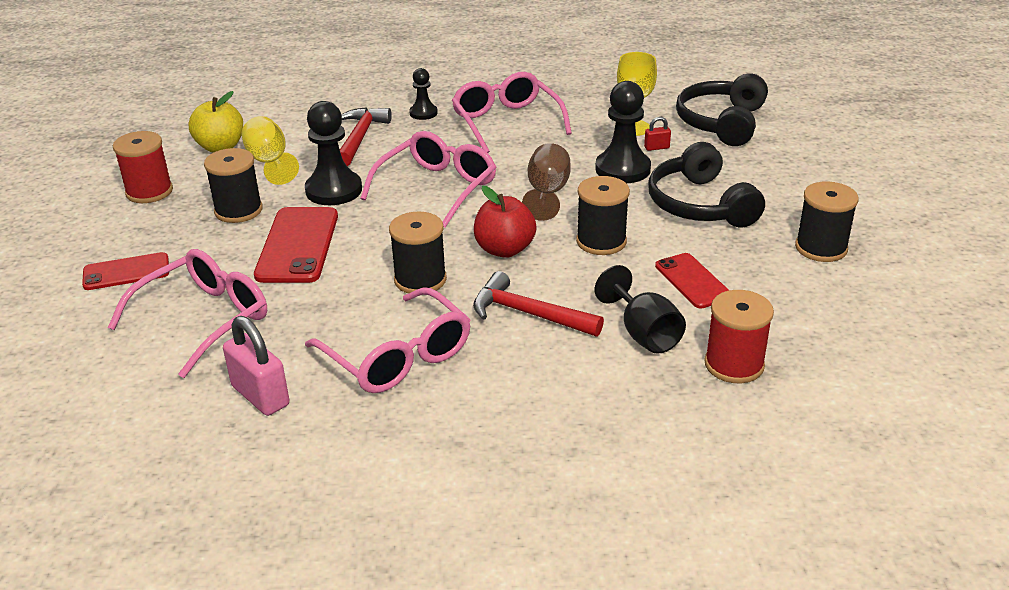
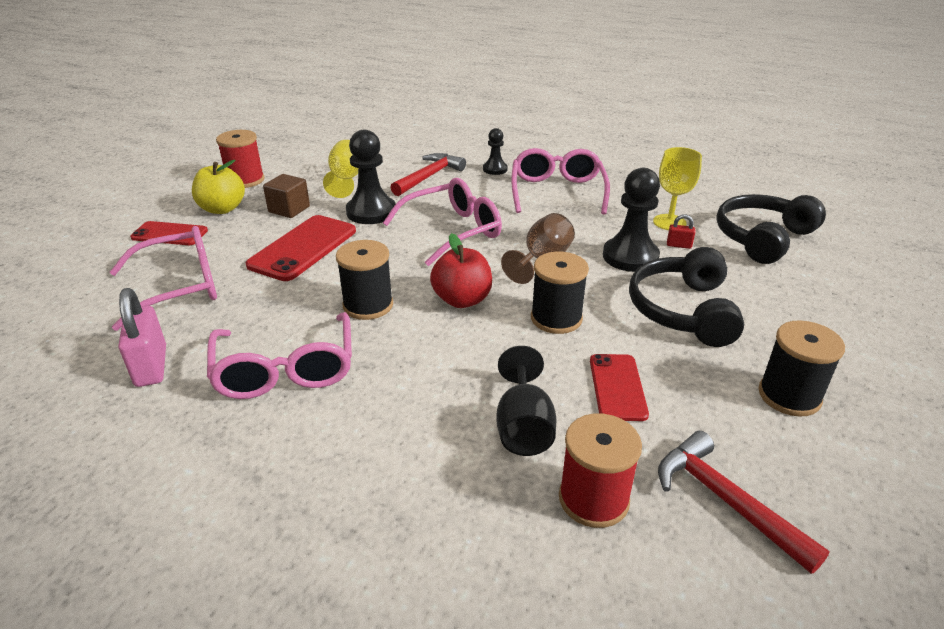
camera: 25 degrees right, 0 degrees up
yellow apple [189,91,243,153] -> yellow apple moved to [192,160,245,214]
black spool [204,148,263,223] -> brown cube [263,174,310,218]
red hammer [473,271,604,336] -> red hammer moved to [658,431,830,574]

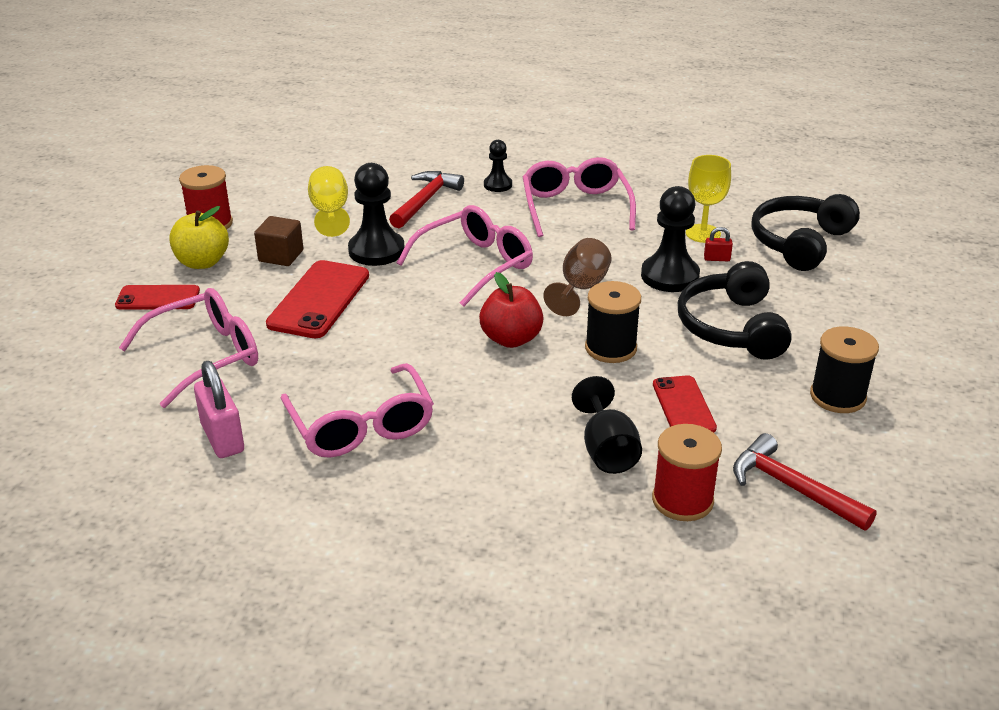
camera: 10 degrees left, 0 degrees up
black spool [336,240,393,320] -> none

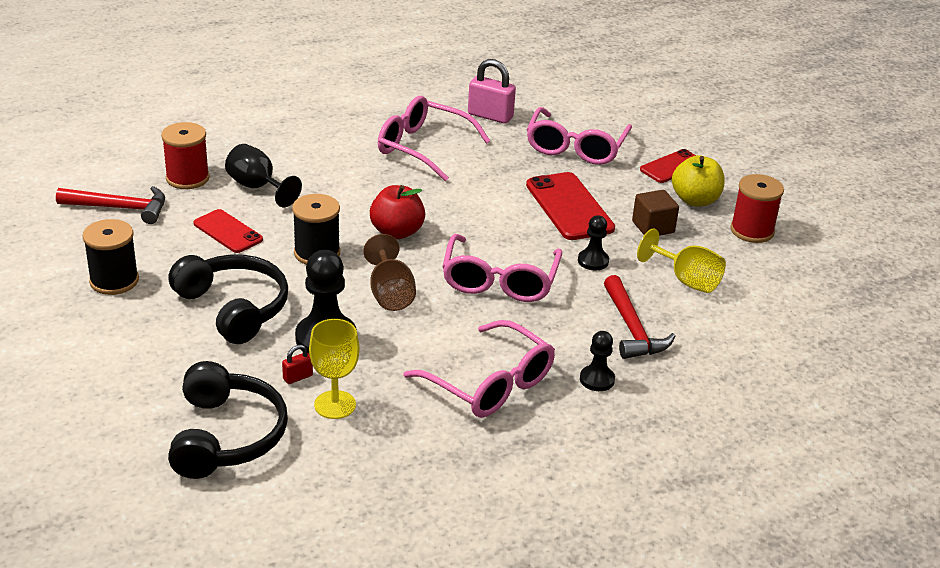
camera: 140 degrees right, 0 degrees up
black pawn [348,163,404,266] -> black pawn [578,215,609,270], size x0.56

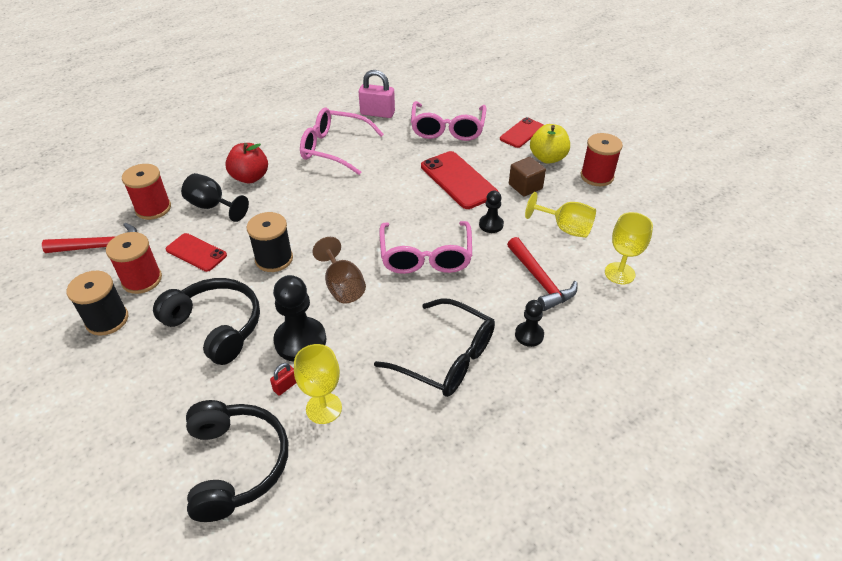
camera: 10 degrees left, 10 degrees up
red apple [370,185,425,239] -> red apple moved to [225,143,268,184]
pink glasses [404,320,555,418] -> black glasses [374,298,495,397]
none -> red spool [106,232,162,294]
none -> yellow goblet [605,212,653,284]

